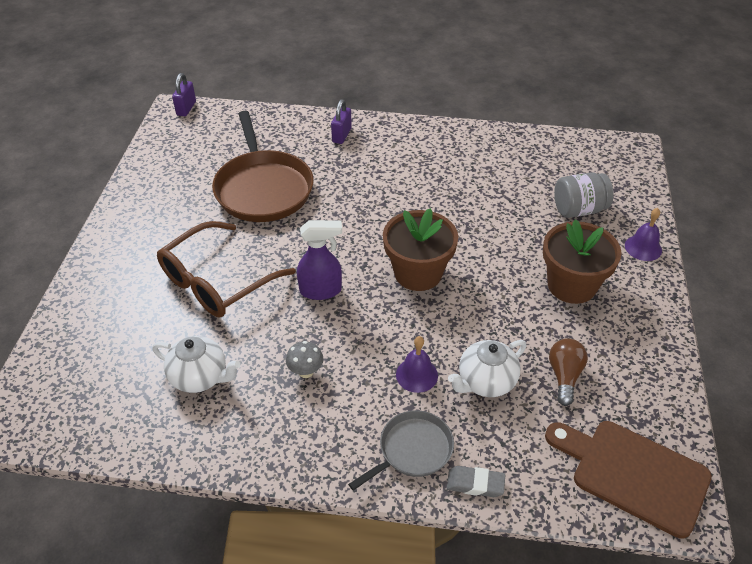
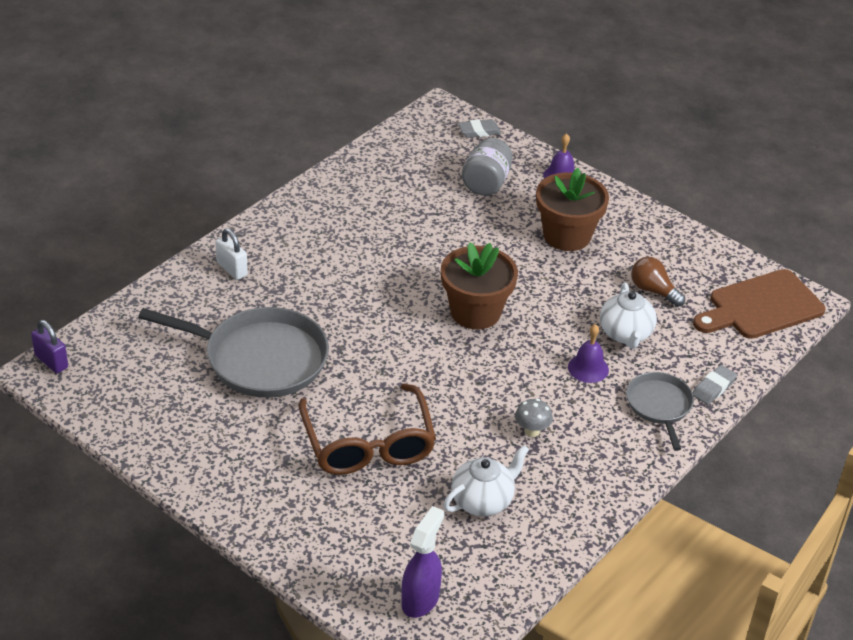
camera: 60 degrees left, 5 degrees down
brown pan [212,111,314,222] -> grey pan [138,307,329,398]
purple spray bottle [297,220,342,300] -> purple spray bottle moved to [401,506,444,618]
purple padlock [331,100,352,144] -> white padlock [215,228,248,280]
none -> grey eraser [458,119,501,138]

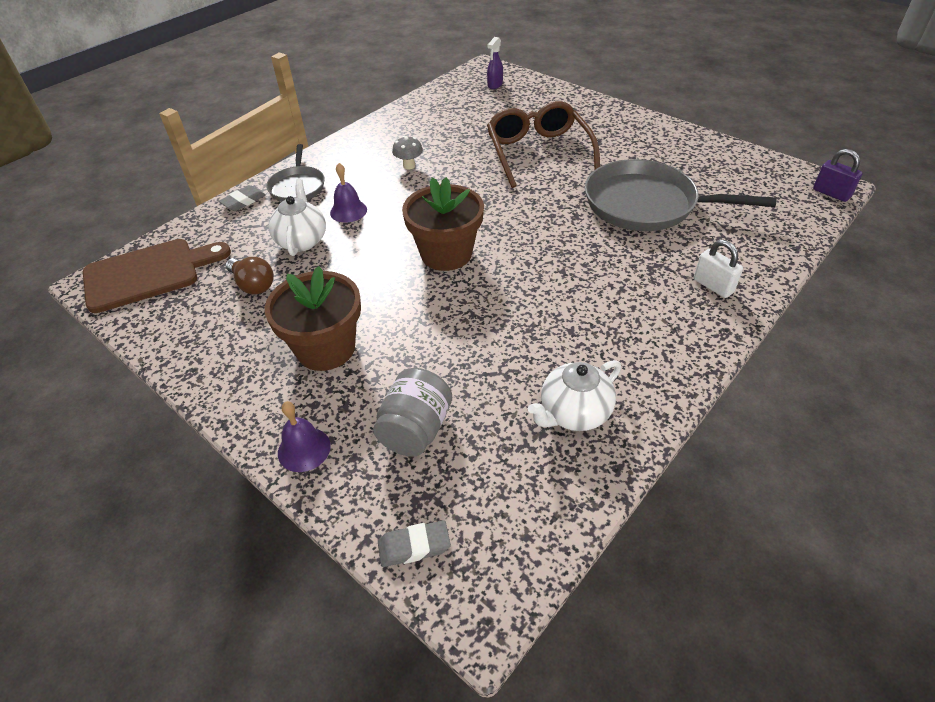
camera: 175 degrees left, 5 degrees up
purple spray bottle [401,506,444,618] -> purple spray bottle [487,37,503,89], size x0.66
white teapot [443,445,529,516] -> white teapot moved to [528,360,621,431]

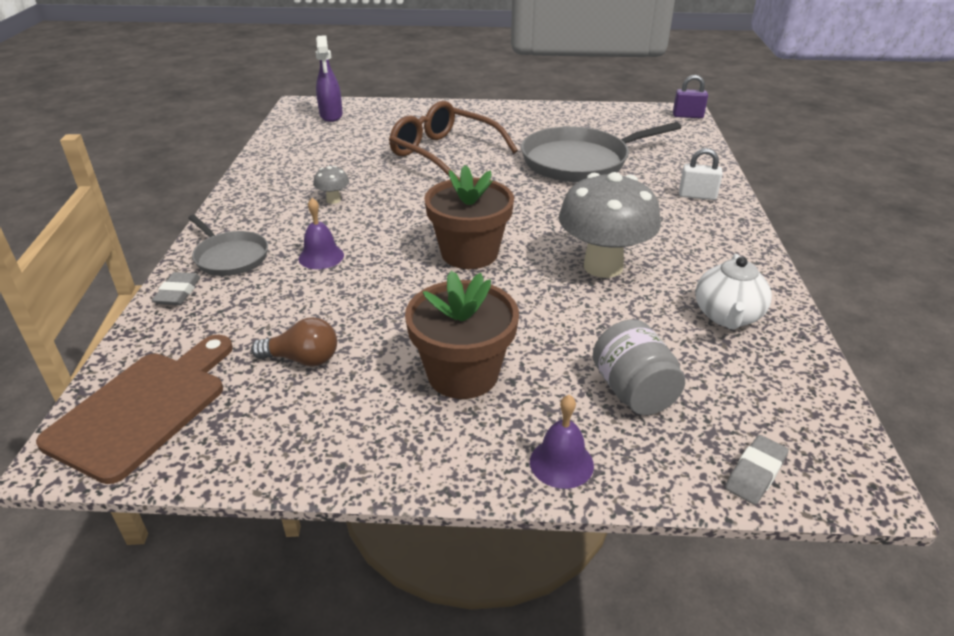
camera: 40 degrees left, 10 degrees down
white teapot [268,179,326,256] -> none
purple spray bottle [487,37,503,89] -> purple spray bottle [316,35,343,122], size x1.53
none -> grey mushroom [559,172,661,278]

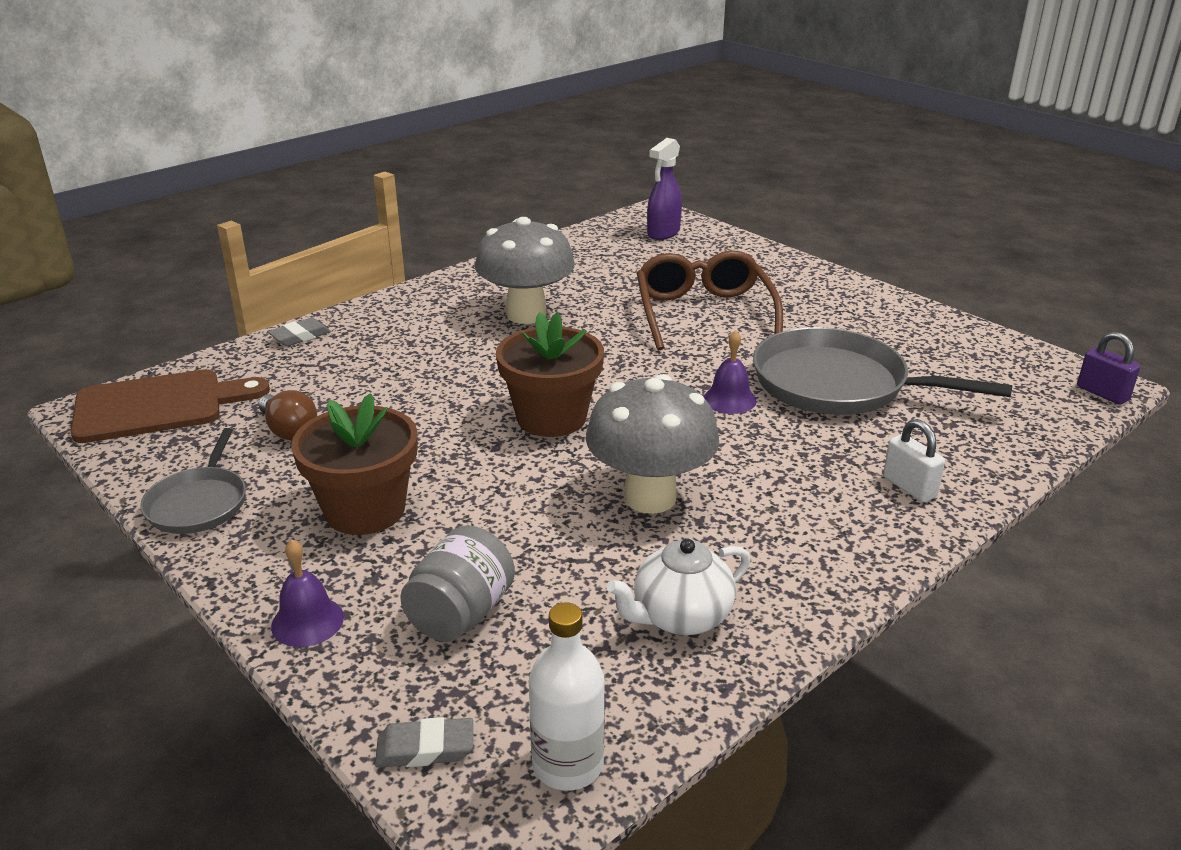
camera: 45 degrees right, 5 degrees down
grey pan [188,215,268,276] -> grey pan moved to [140,428,246,534]
purple bell [299,198,344,269] -> purple bell moved to [704,330,756,414]
grey mushroom [313,166,349,204] -> grey mushroom [475,217,575,324], size x2.40
none -> white bottle [529,602,605,790]

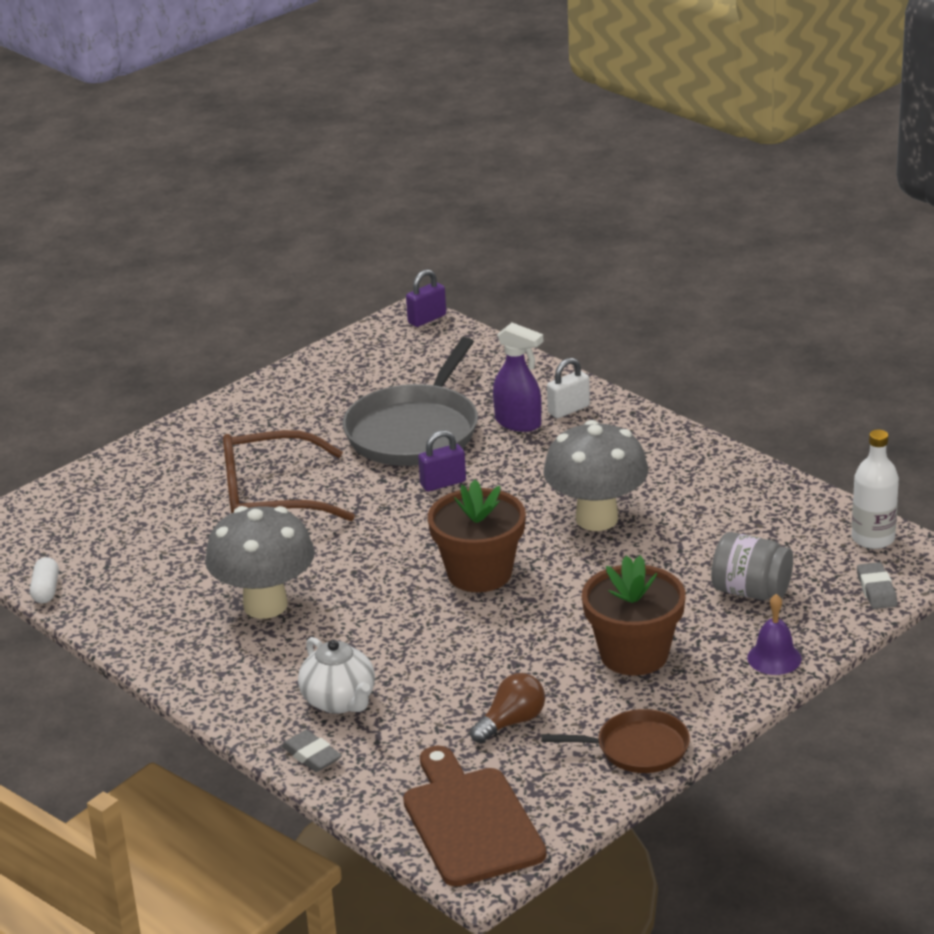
camera: 90 degrees left, 0 degrees up
grey pan [140,428,246,534] -> brown pan [541,709,690,773]
white teapot [607,539,750,635] -> white teapot moved to [298,637,375,714]
purple spray bottle [647,138,682,240] -> purple spray bottle moved to [493,323,543,432]
purple bell [704,330,756,414] -> purple padlock [418,430,466,491]
none -> white capsule [30,557,59,603]

